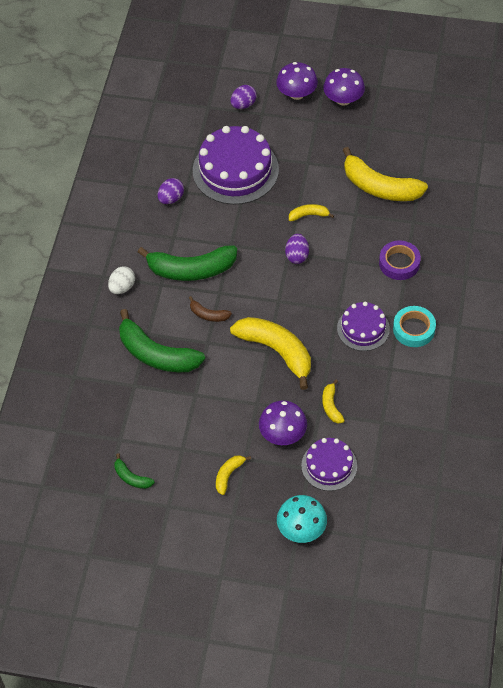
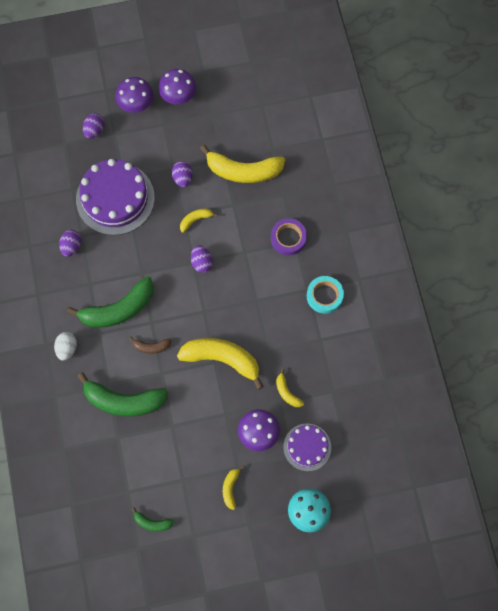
camera: 25 degrees left, 15 degrees up
purple cake [337,302,390,351] -> none
none -> purple egg [172,161,193,187]

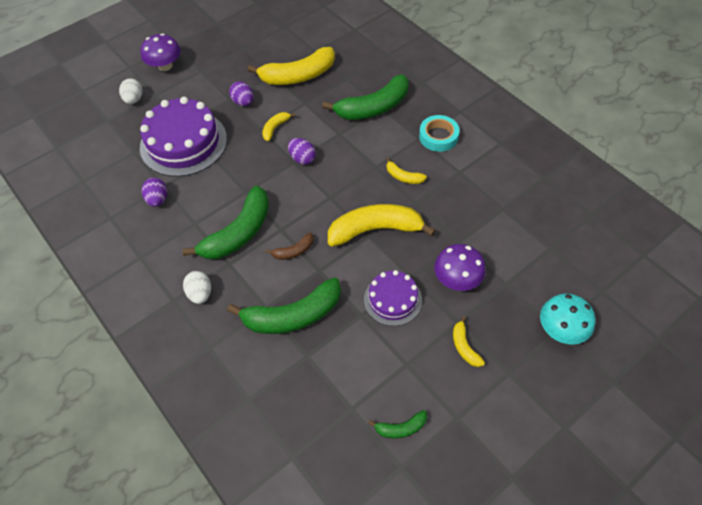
camera: 25 degrees left, 15 degrees down
purple egg [83,113,105,139] -> white egg [119,78,142,104]
purple mushroom [159,69,196,104] -> none
purple tape [271,218,307,255] -> green banana [322,74,409,120]
yellow banana [276,369,304,407] -> yellow banana moved to [386,157,427,184]
purple cake [283,423,331,471] -> purple cake moved to [364,270,422,326]

